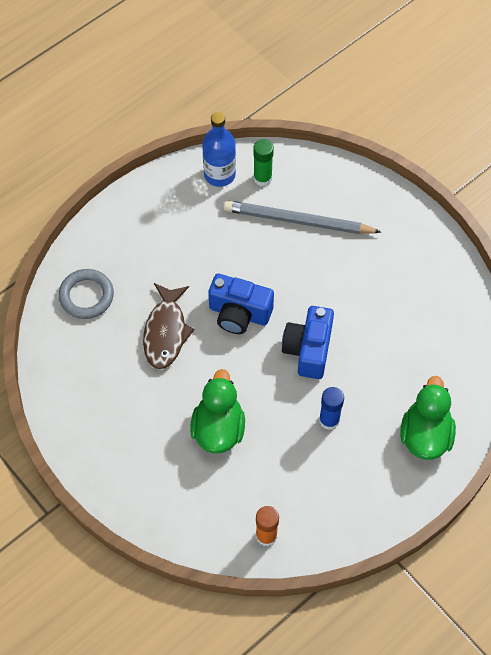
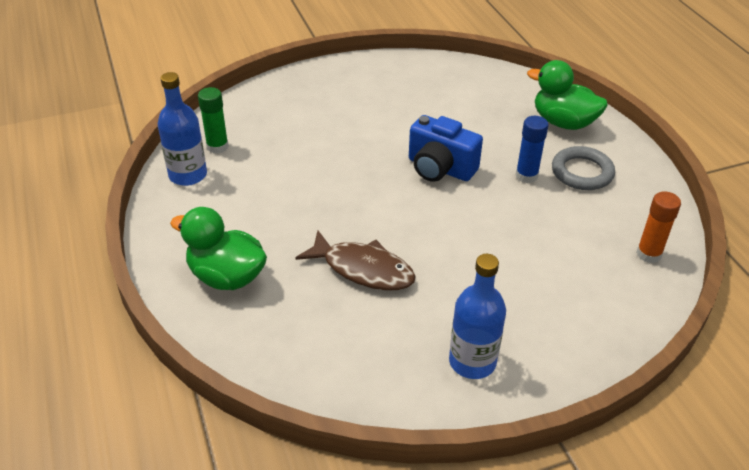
camera: 70 degrees left, 20 degrees down
grey ring [58,269,114,319] -> grey ring moved to [552,146,615,190]
green duck [190,369,245,454] -> green duck moved to [170,207,267,290]
blue camera [208,274,274,334] -> none
grey pencil [224,200,381,234] -> none
none -> blue bottle [449,254,506,379]

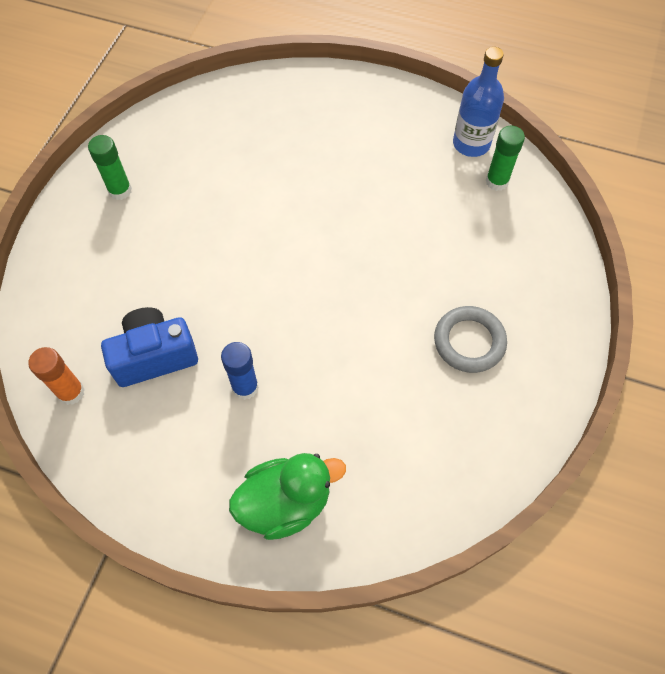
camera: 130 degrees right, 20 degrees up
green duck [170,207,267,290] -> none
brown fish [295,231,416,290] -> none
blue camera [409,115,483,182] -> blue camera moved to [101,307,198,387]
blue bottle [449,254,506,379] -> green glue stick [88,135,132,200]
grey ring [552,146,615,190] -> grey ring moved to [434,306,507,373]

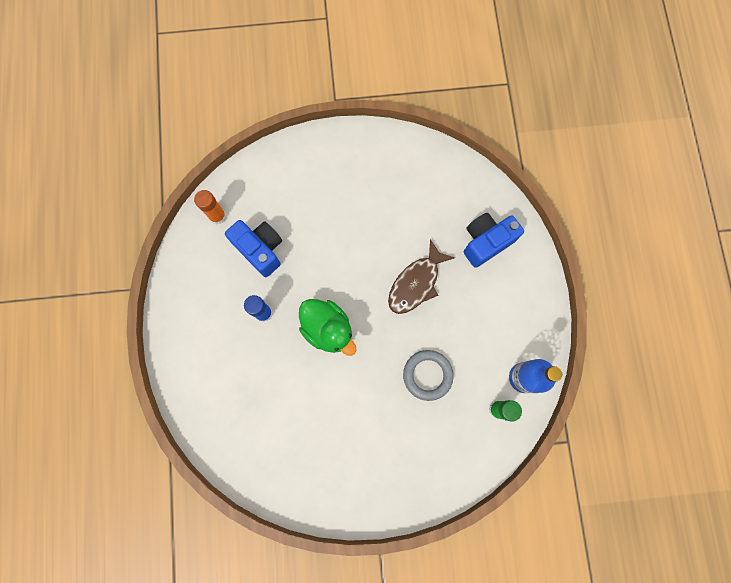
camera: 65 degrees right, 15 degrees up
green glue stick [88,135,132,200] -> none
green duck [229,453,346,540] -> green duck moved to [299,299,356,356]
grey ring [434,306,507,373] -> grey ring moved to [403,350,454,401]
none -> brown fish [388,239,455,314]
none -> blue camera [464,213,524,268]

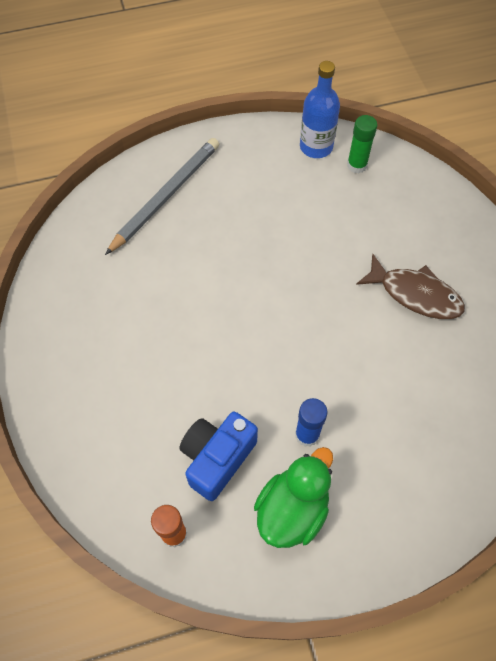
camera: 100 degrees left, 15 degrees down
green duck [299,299,356,356] -> green duck moved to [254,447,333,548]
brown fish [388,239,455,314] -> brown fish moved to [356,254,465,319]
grey ring [403,350,454,401] -> none
blue camera [464,213,524,268] -> grey pencil [105,138,219,255]

